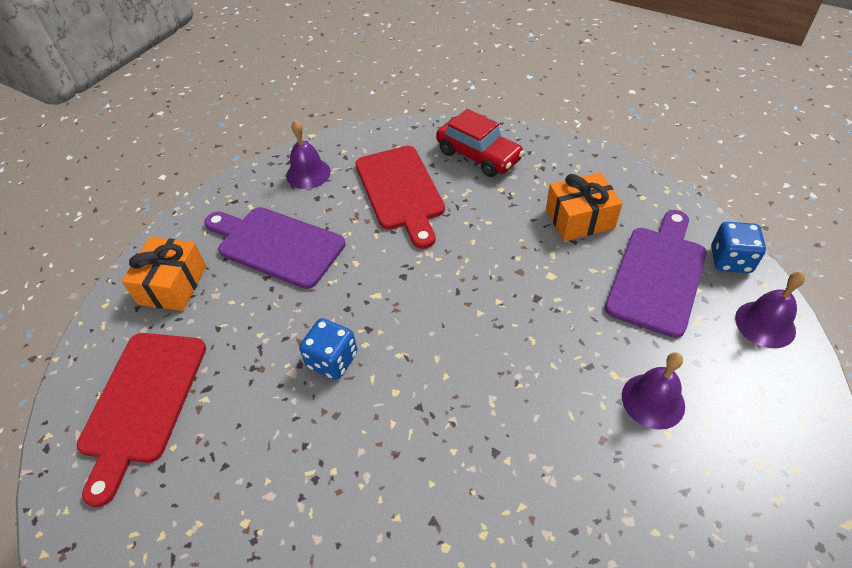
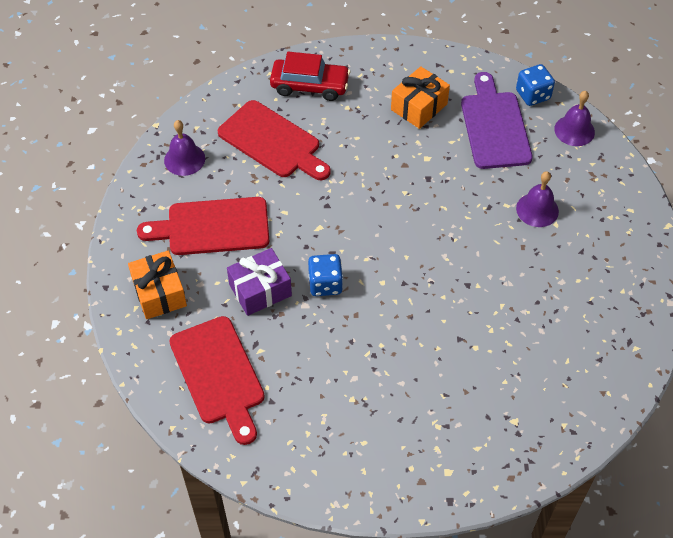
camera: 35 degrees left, 5 degrees up
purple cutting board [204,207,345,289] -> red cutting board [137,197,269,255]
none -> purple gift [227,248,292,316]

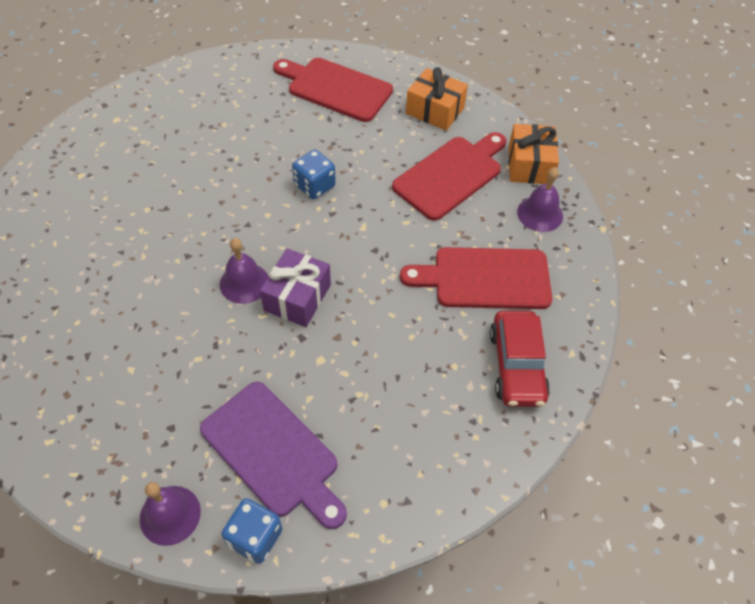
camera: 140 degrees right, 0 degrees up
purple gift [227,248,292,316] -> purple gift moved to [260,248,331,327]
red car [270,52,350,101] -> red car turned 60 degrees counterclockwise [490,311,550,407]
orange gift [391,66,450,129] -> orange gift moved to [508,124,559,184]
purple bell [516,171,559,227] -> purple bell moved to [220,238,268,304]

